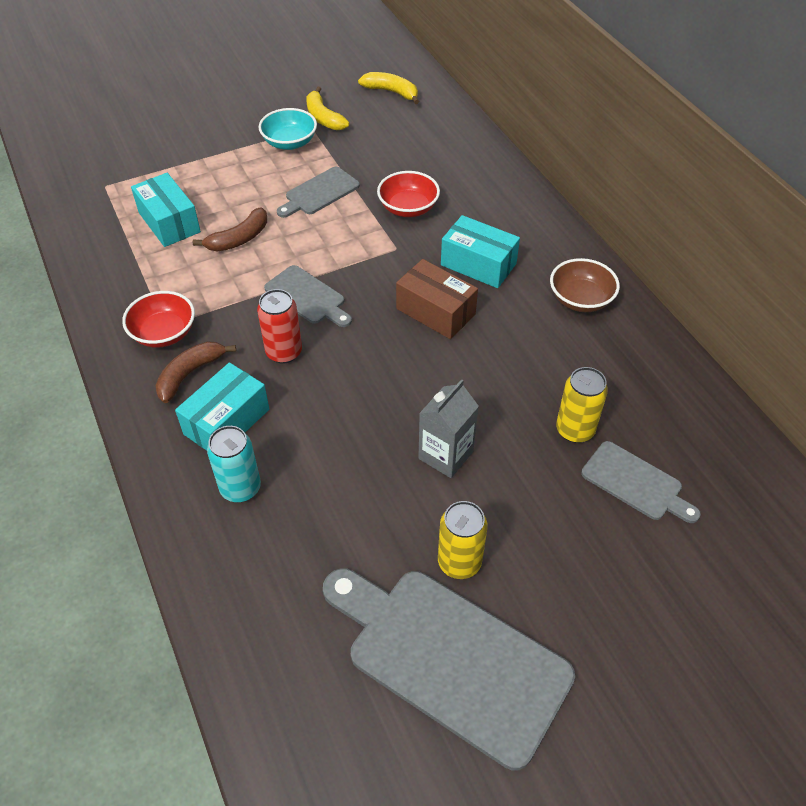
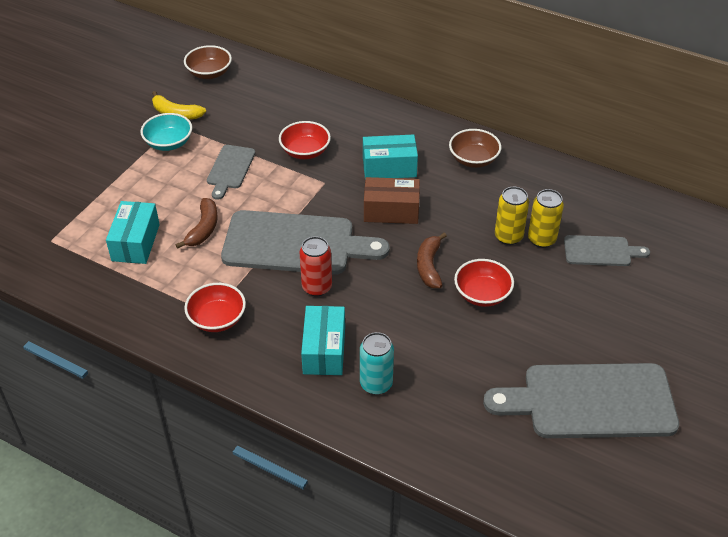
camera: 35 degrees left, 5 degrees down
turquoise box [131,173,201,247] -> turquoise box turned 75 degrees clockwise [106,201,160,264]
brown banana [156,342,236,403] -> brown banana moved to [417,232,447,288]
grey cutting board [264,265,352,327] -> grey cutting board [221,210,390,275], size x1.96
yellow banana [358,72,419,104] -> brown bowl [184,45,232,79]
grey carton [418,379,479,478] -> red bowl [454,259,514,307]
yellow can [438,501,488,579] -> yellow can moved to [495,187,529,245]

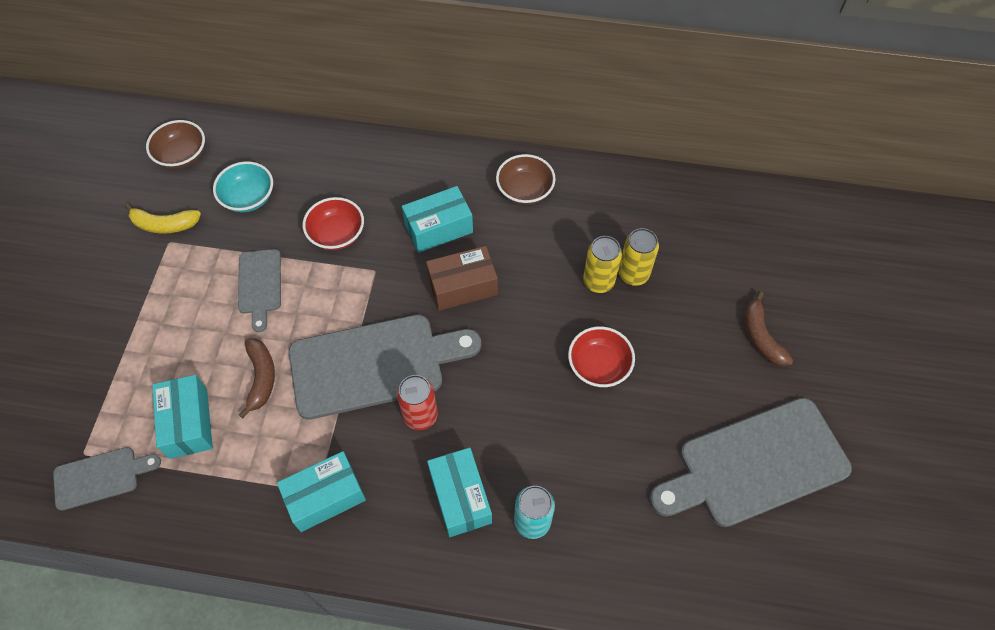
camera: 20 degrees left, 15 degrees up
turquoise bowl [140,113,192,151] -> turquoise bowl moved to [213,161,273,212]
red bowl [184,283,246,332] -> turquoise box [277,451,366,532]
brown banana [417,232,447,288] -> brown banana moved to [744,291,793,366]
grey cutting board [564,235,650,266] -> grey cutting board moved to [53,447,161,511]

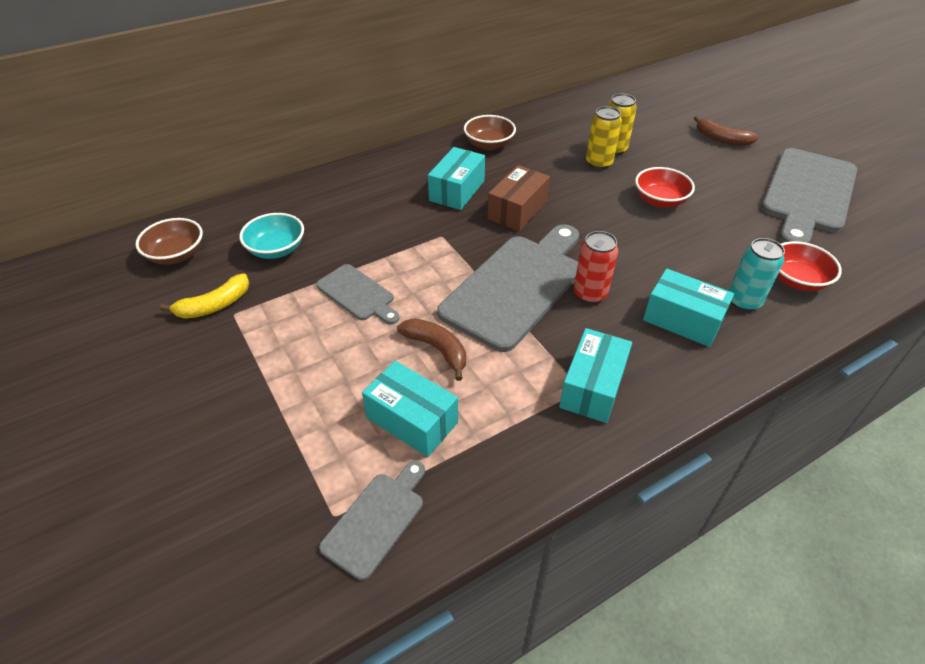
camera: 40 degrees left, 15 degrees down
red bowl [303,197,364,250] -> red bowl moved to [777,241,842,291]

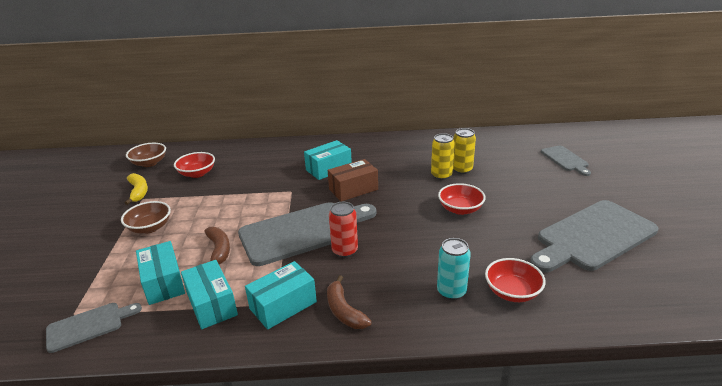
camera: 30 degrees right, 15 degrees down
yellow banana [160,273,249,319] -> yellow banana turned 105 degrees counterclockwise [125,173,148,205]
turquoise bowl [239,213,304,259] -> red bowl [174,152,215,178]
grey cutting board [316,264,400,324] -> grey cutting board moved to [541,146,591,176]
brown bowl [464,115,516,151] -> brown bowl moved to [121,201,171,233]
turquoise box [643,269,734,347] -> turquoise box moved to [181,260,238,329]
brown banana [694,116,758,146] -> brown banana moved to [327,275,372,329]

